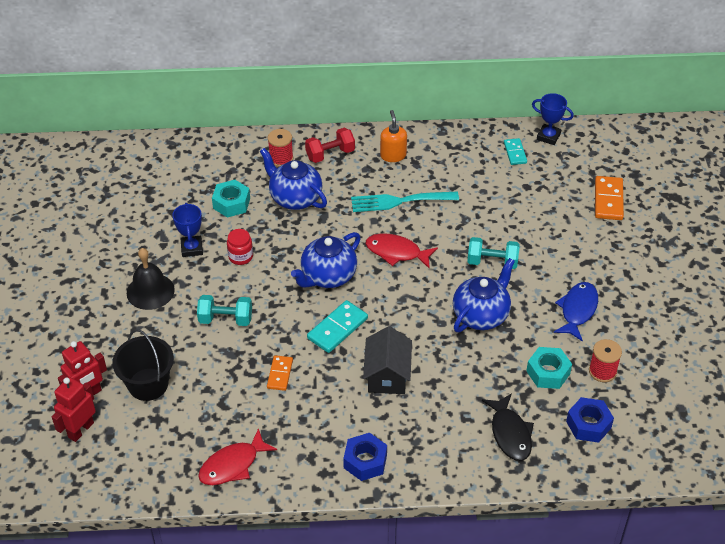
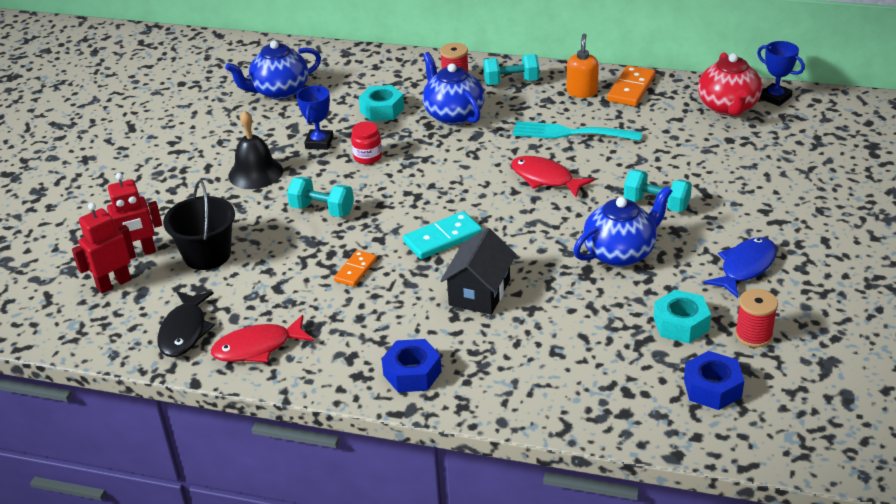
camera: 20 degrees right, 10 degrees down
blue teapot [291,232,361,288] -> blue teapot moved to [225,40,321,100]
red dumbbell [305,128,355,163] -> turquoise dumbbell [483,54,539,85]
black fish [482,393,534,461] -> black fish moved to [157,291,215,357]
turquoise domino [504,138,527,165] -> red teapot [698,53,762,116]
orange domino [595,176,624,220] -> orange domino moved to [607,65,656,106]

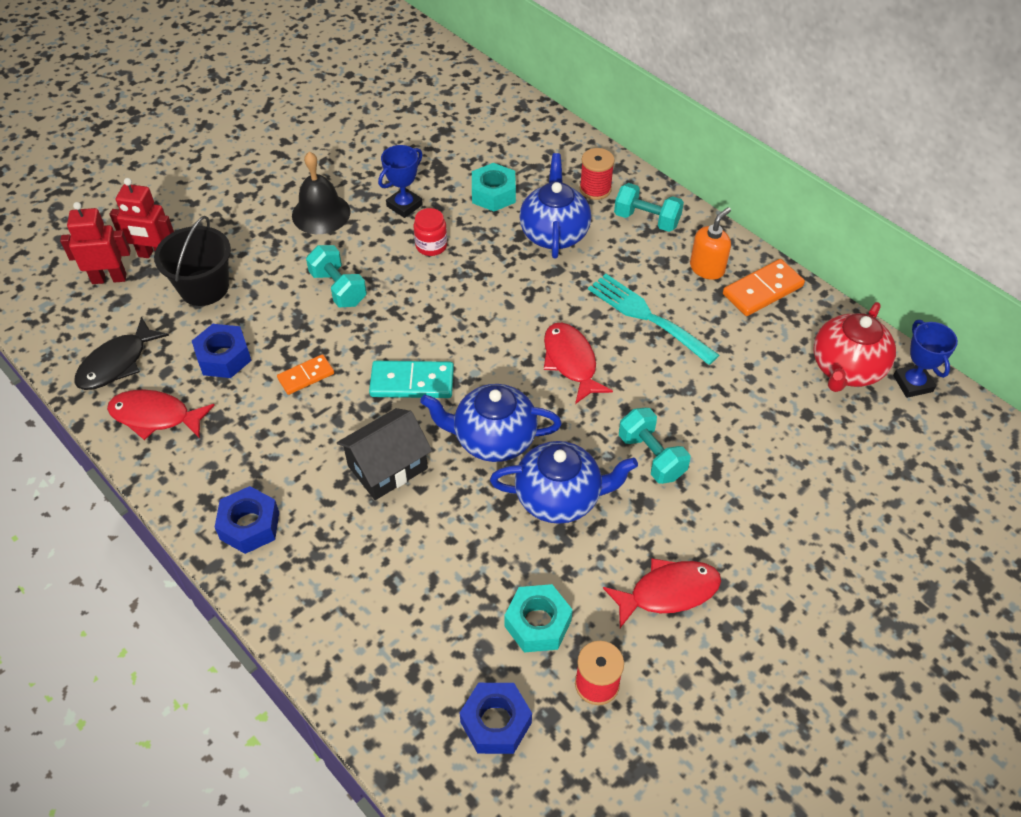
camera: 30 degrees right, 15 degrees up
blue teapot [225,40,321,100] -> blue teapot moved to [420,384,562,462]
blue fish [704,237,777,298] -> red fish [603,558,721,628]
none -> blue nut [192,324,252,378]

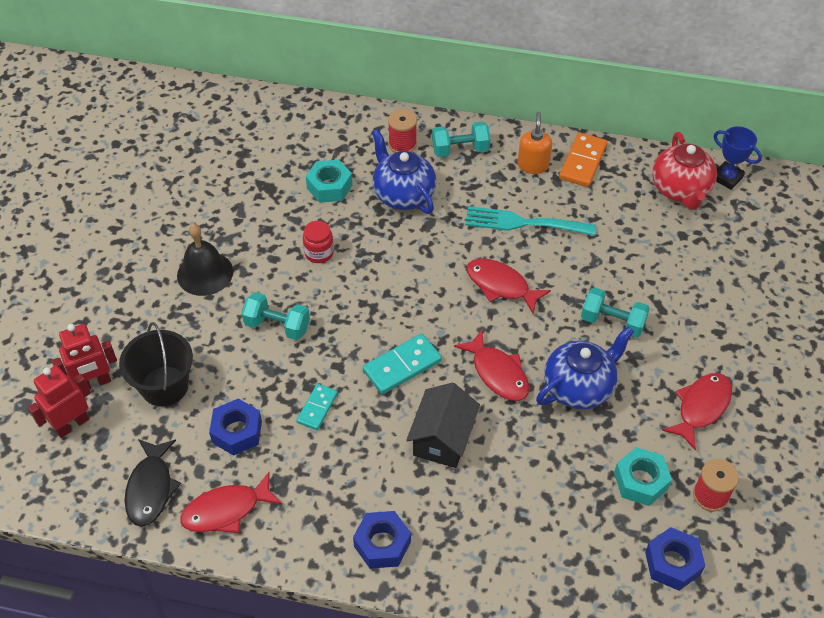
camera: 35 degrees left, 0 degrees up
orange domino [277,354,334,395] -> turquoise domino [296,384,338,430]
blue trophy [378,145,423,218] -> none
blue teapot [420,384,562,462] -> red fish [454,330,530,401]

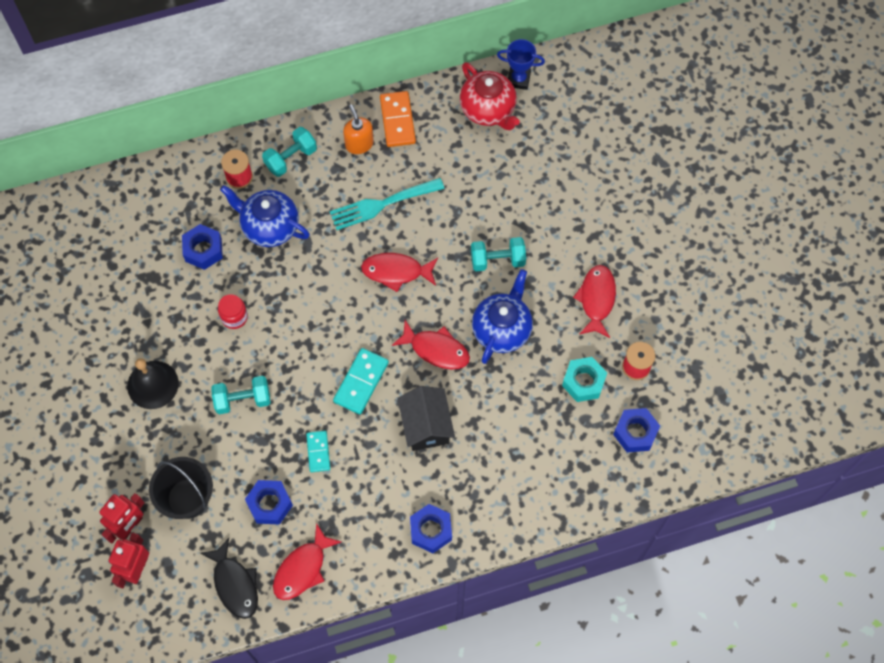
camera: 30 degrees left, 15 degrees up
turquoise nut [306,160,352,203] -> blue nut [182,224,223,270]

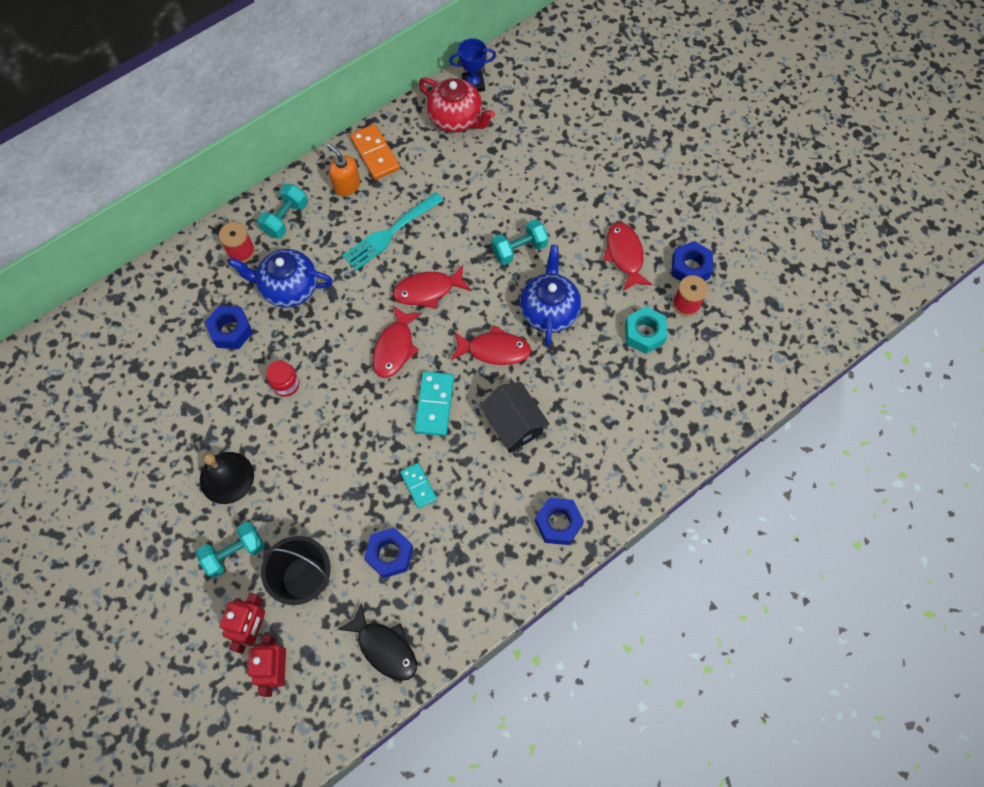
camera: 20 degrees left, 0 degrees up
turquoise dumbbell [211,376,271,414] -> turquoise dumbbell moved to [196,522,265,578]
red fish [273,523,341,600] -> red fish moved to [372,306,422,378]
blue nut [613,408,660,452] -> blue nut moved to [672,241,713,281]

